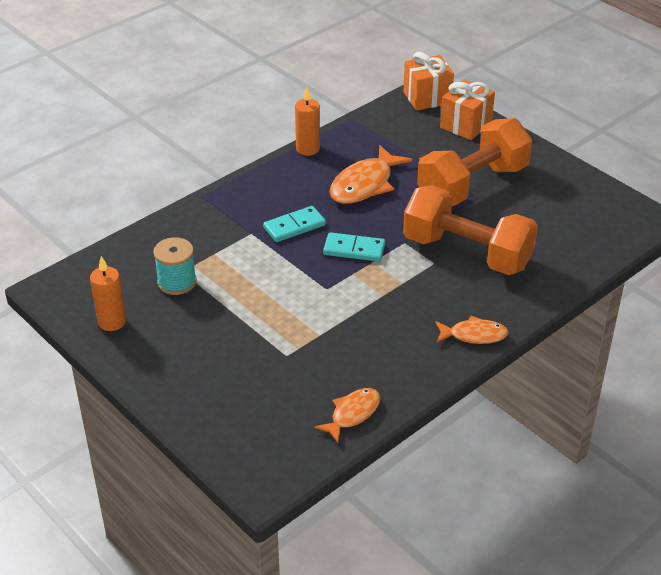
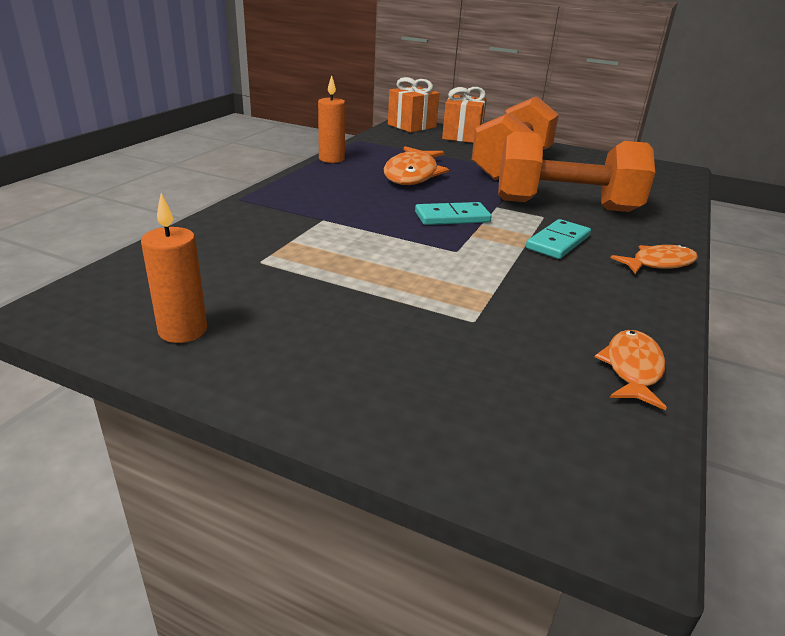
camera: 25 degrees left, 10 degrees down
turquoise spool [153,237,197,295] -> none
turquoise domino [263,206,326,242] -> turquoise domino moved to [526,219,591,259]

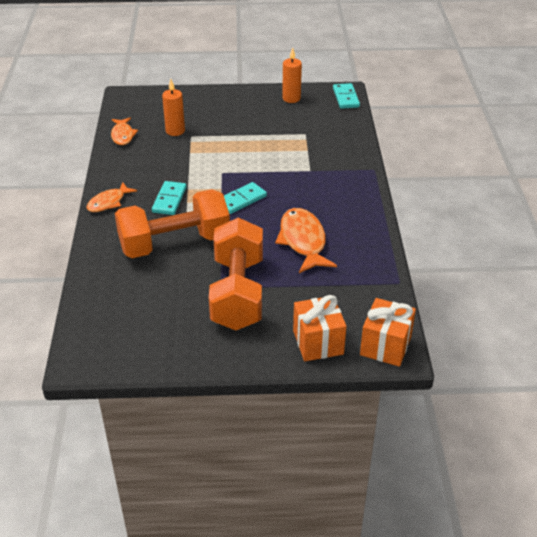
camera: 155 degrees right, 10 degrees up
orange candle [318,75,345,163] -> orange candle moved to [162,79,185,136]
none -> turquoise domino [333,83,360,109]

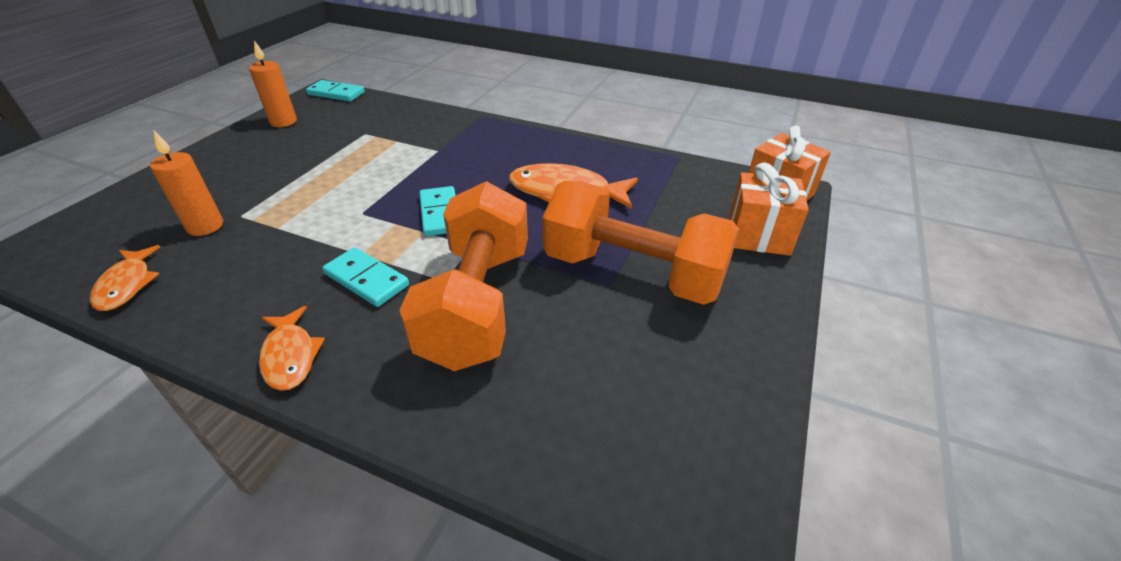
camera: 65 degrees left, 0 degrees up
orange fish [111,117,138,145] -> orange fish turned 60 degrees clockwise [90,245,160,311]

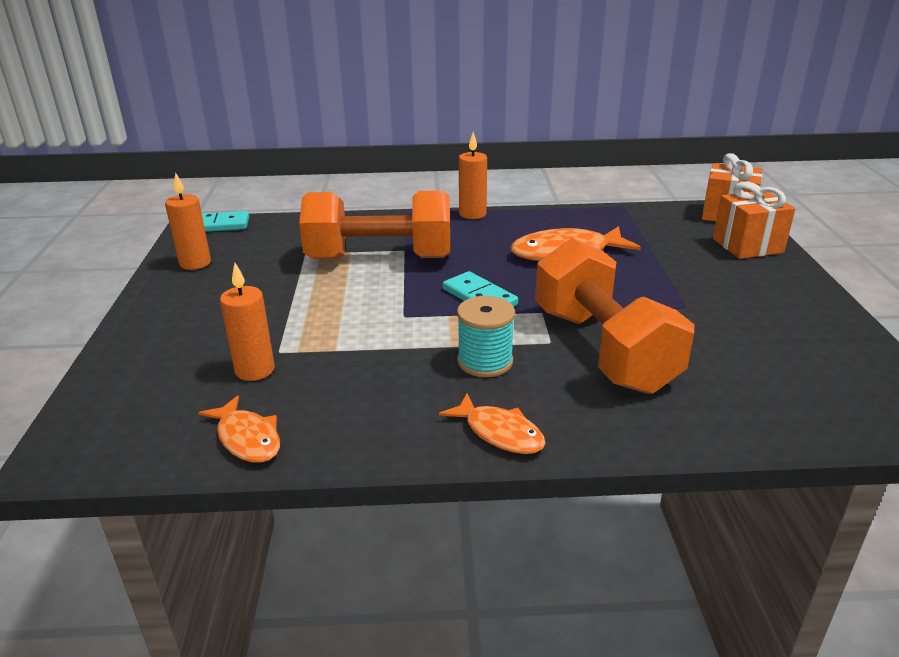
camera: 25 degrees left, 10 degrees down
turquoise domino [322,247,409,307] -> turquoise spool [457,296,515,377]
orange dumbbell [542,180,739,305] -> orange dumbbell moved to [299,191,450,259]
none -> orange candle [459,132,487,219]

